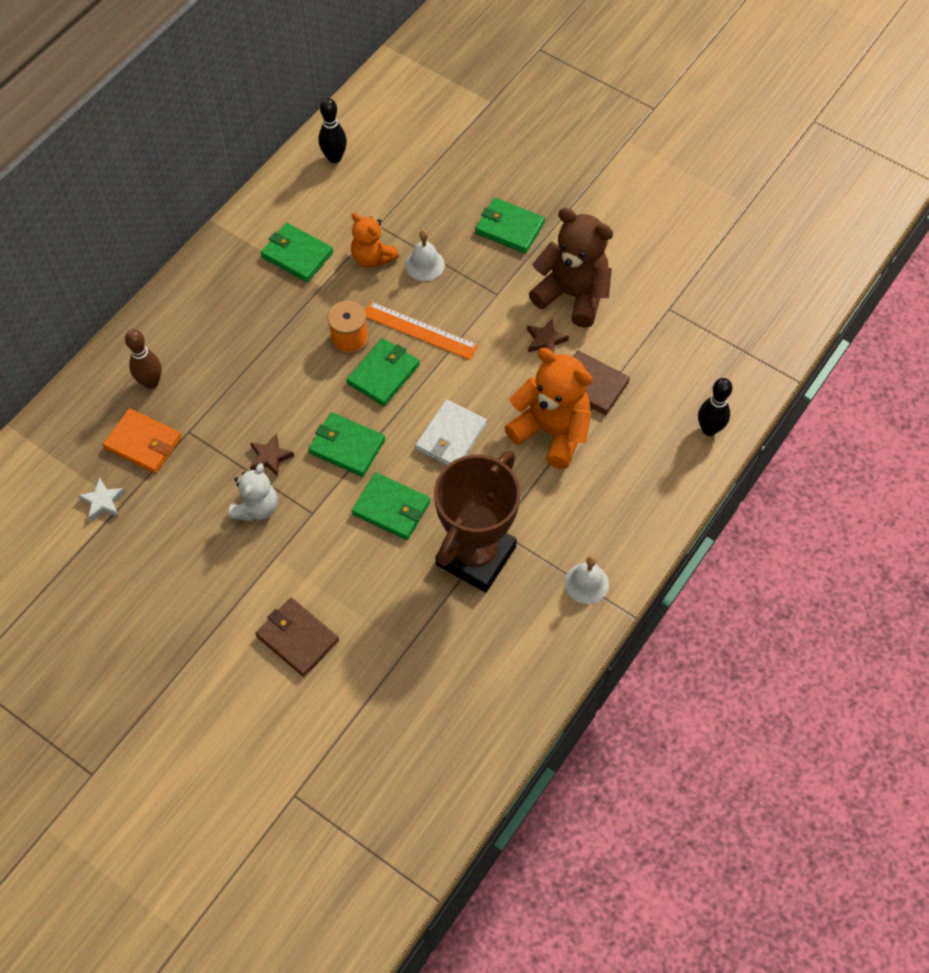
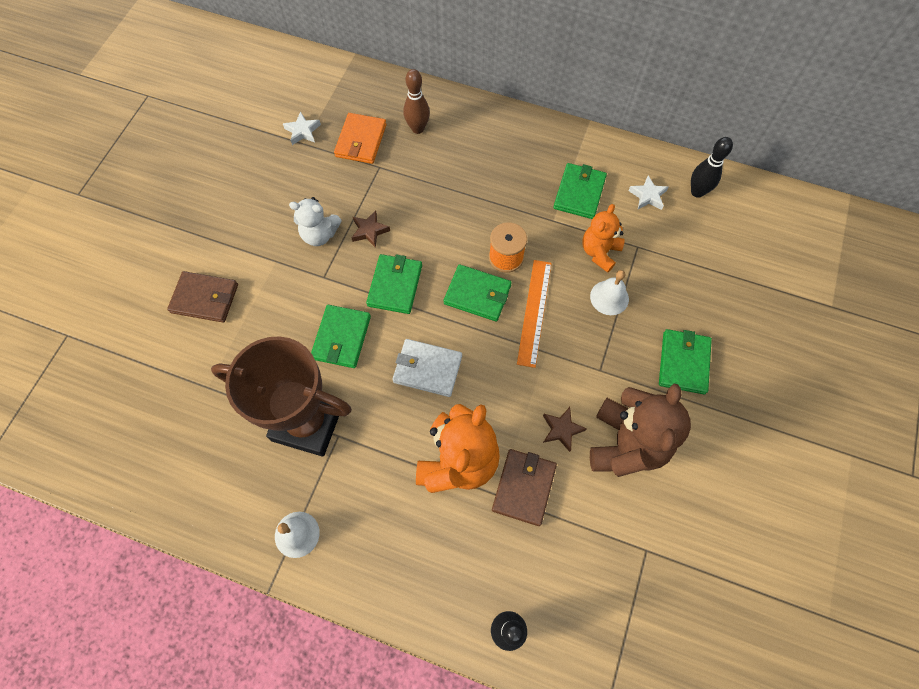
camera: 75 degrees right, 5 degrees up
brown wallet [255,598,339,677] -> brown wallet turned 75 degrees clockwise [167,271,238,323]
none -> white star [628,175,668,210]

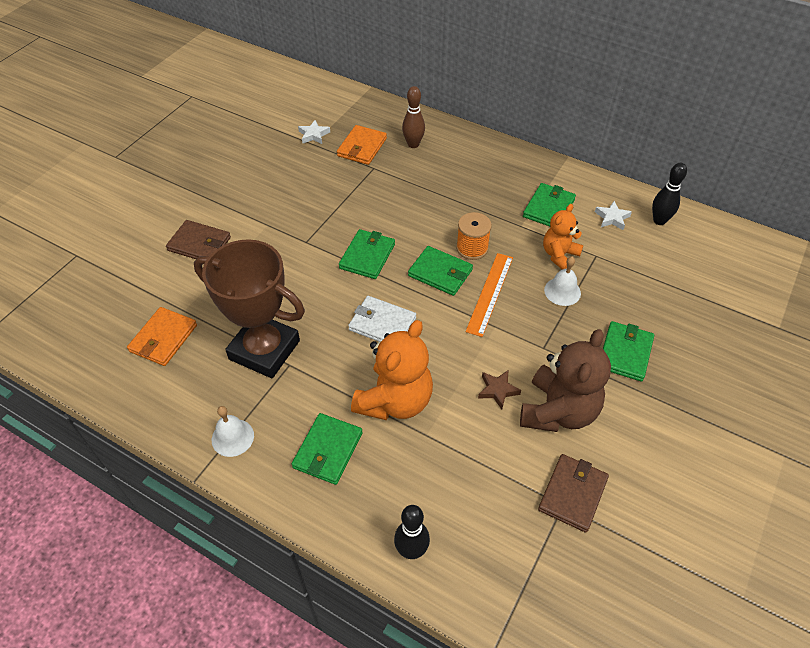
camera: 10 degrees right, 15 degrees down
white teddy bear [289,197,342,246] -> none
green wallet [311,305,371,368] -> green wallet moved to [292,413,363,485]
brown star [352,210,390,248] -> none
brown wallet [492,449,557,526] -> brown wallet moved to [538,454,609,533]
none -> orange wallet [127,307,197,366]

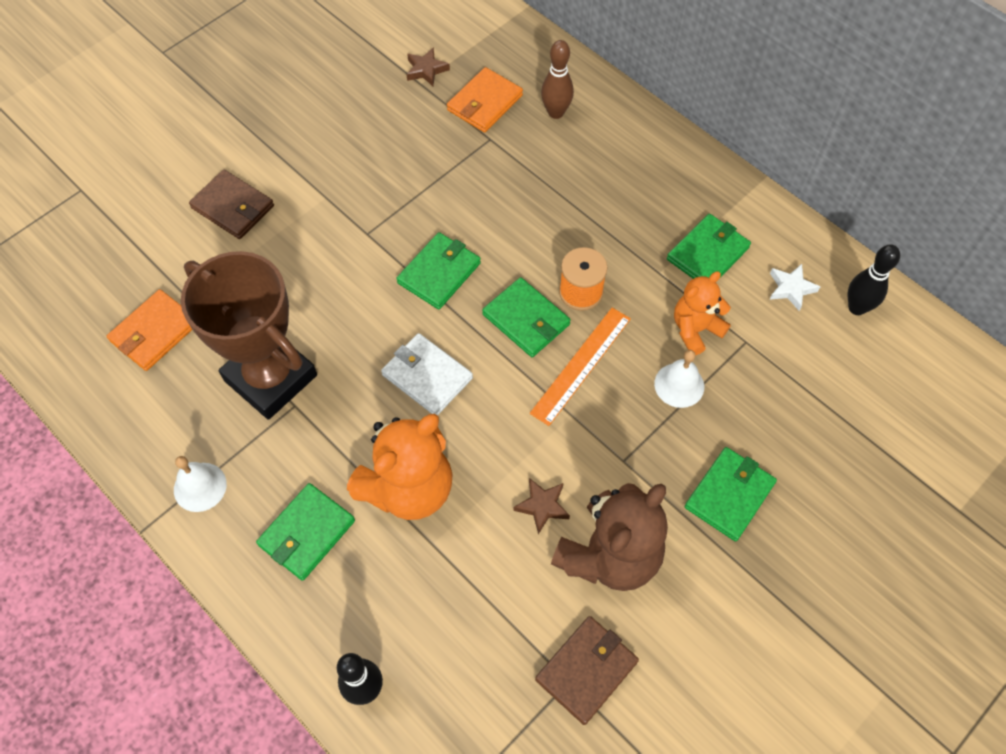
camera: 15 degrees right, 10 degrees up
white star [298,120,330,144] -> brown star [407,47,450,86]

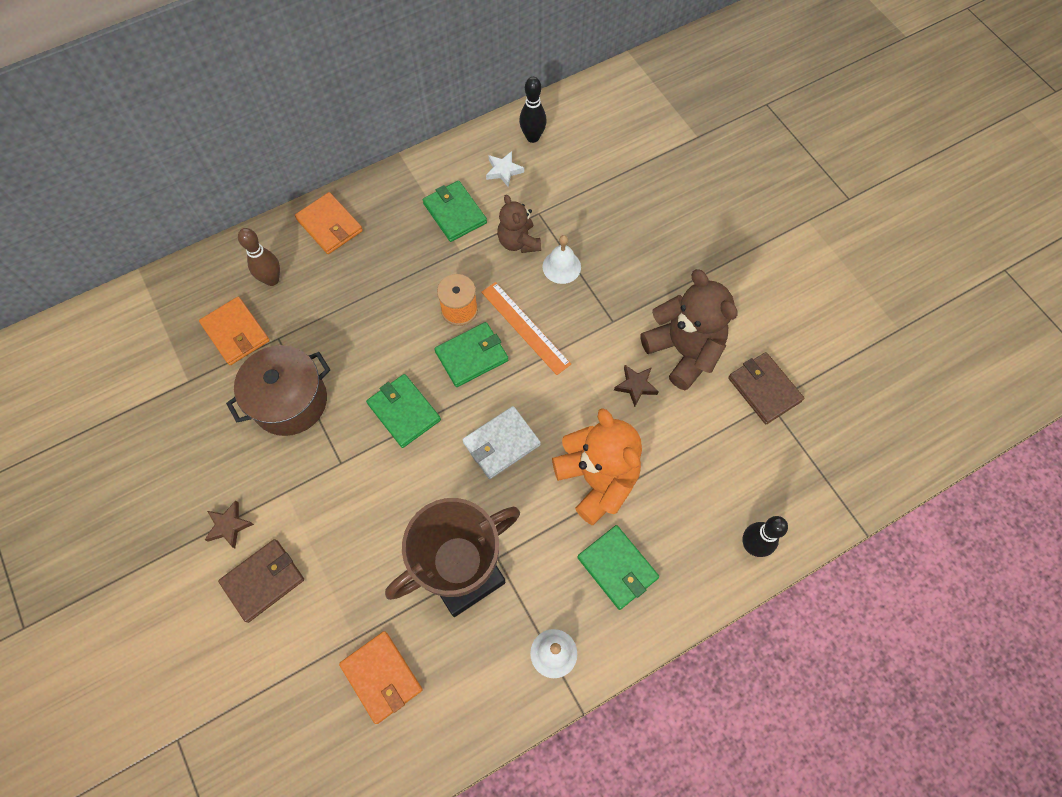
camera: 75 degrees left, 5 degrees up
brown star [407,47,450,86] -> brown star moved to [205,500,254,548]
orange teddy bear [674,271,731,355] -> brown teddy bear [497,195,541,253]
green wallet [684,447,777,541] -> none
none -> brown pot [226,345,330,436]
none -> orange wallet [295,192,363,254]

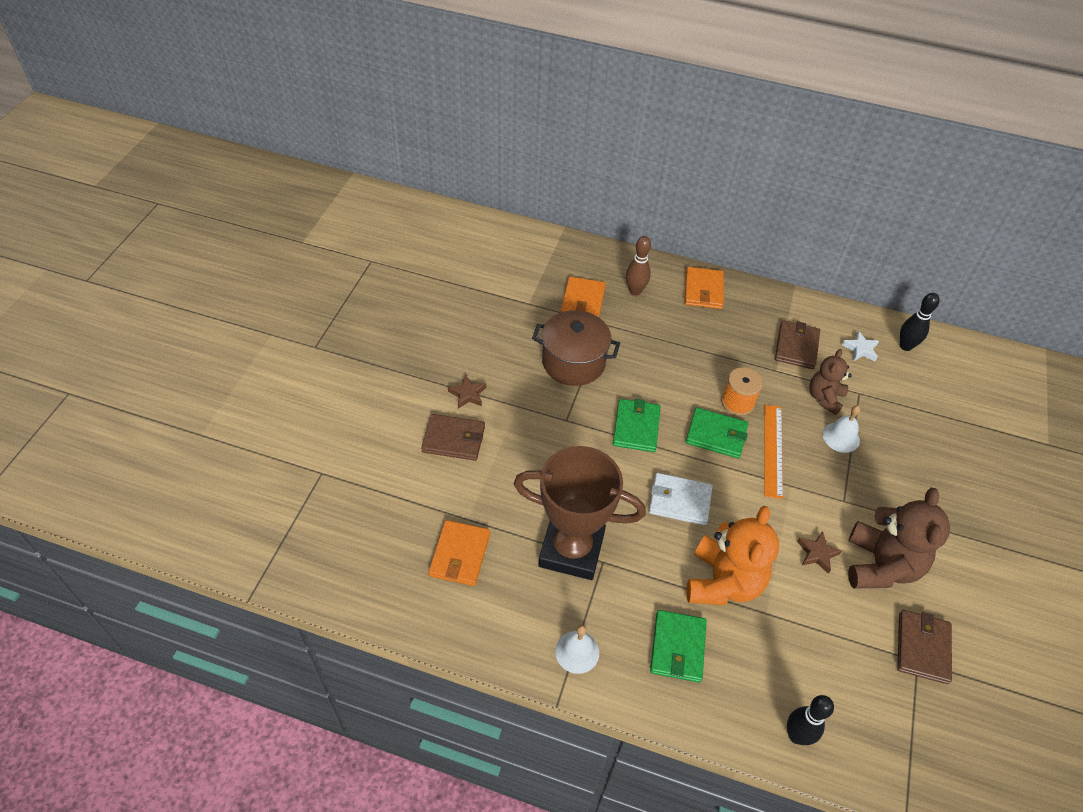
camera: 45 degrees right, 15 degrees down
green wallet [423,181,487,242] -> brown wallet [775,320,820,369]

